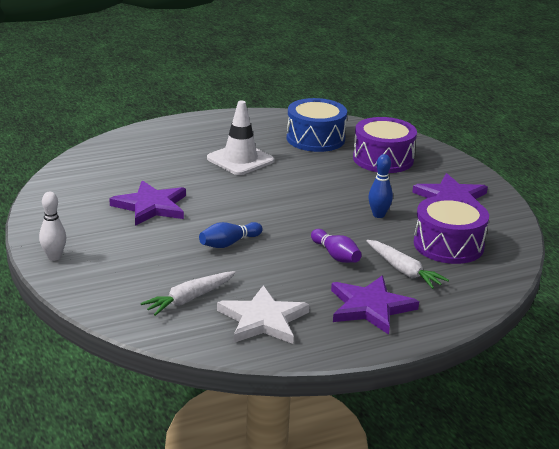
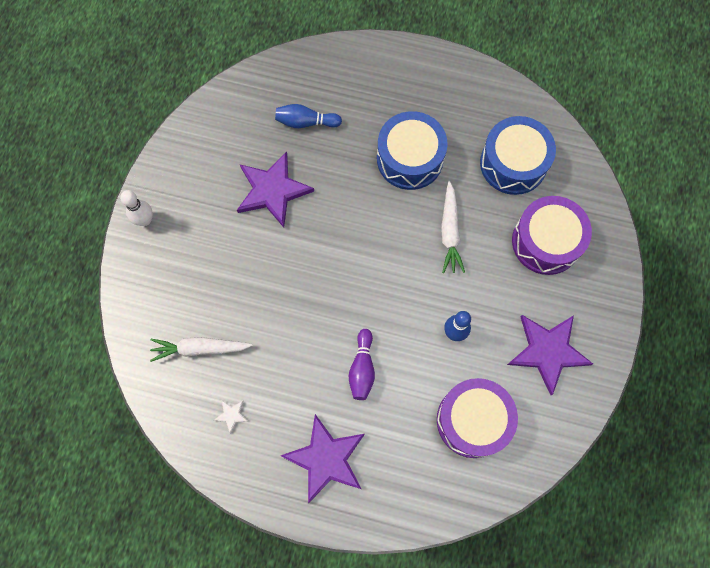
camera: 40 degrees right, 45 degrees up
blue bowling pin [199,222,263,248] -> blue bowling pin moved to [275,104,342,128]
white traffic cone [207,101,274,175] -> blue drum [377,111,448,190]
white star [217,285,310,344] -> white star [214,400,249,434], size x0.41
white carrot [366,240,449,289] -> white carrot moved to [441,181,465,273]

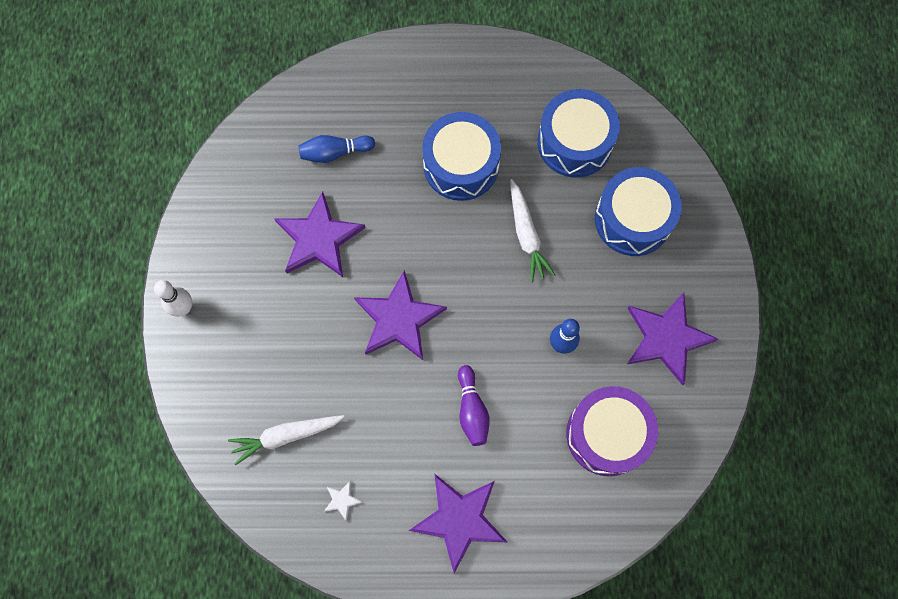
camera: 15 degrees left, 0 degrees up
purple drum [512,196,592,275] -> blue drum [595,167,682,256]
none -> purple star [354,270,447,360]

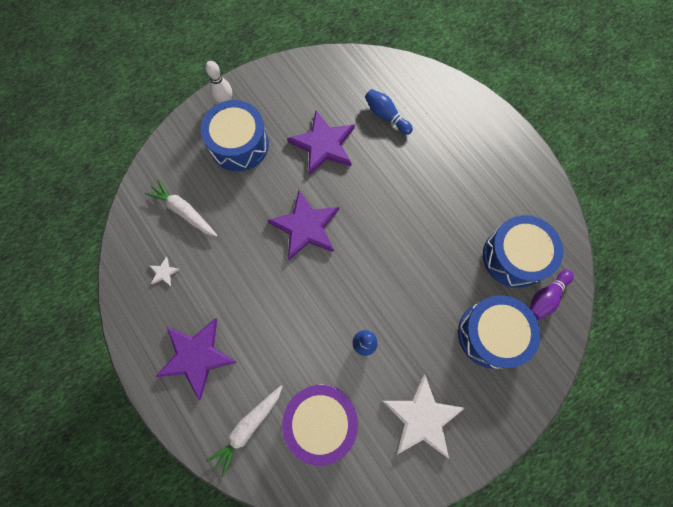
camera: 55 degrees right, 0 degrees up
blue drum [422,112,501,201] -> blue drum moved to [201,100,269,172]
purple bowling pin [458,365,490,446] -> purple bowling pin moved to [530,270,574,320]
white carrot [510,179,555,282] -> white carrot moved to [206,385,283,477]
purple star [627,292,718,385] -> white star [383,374,465,459]

